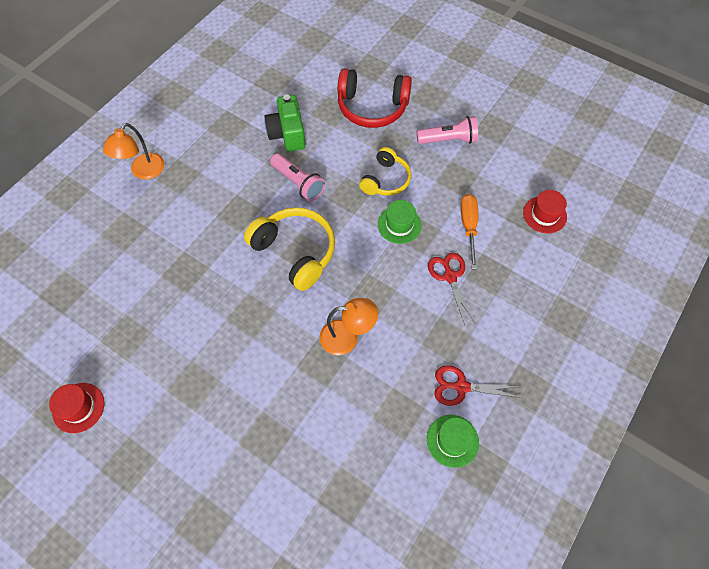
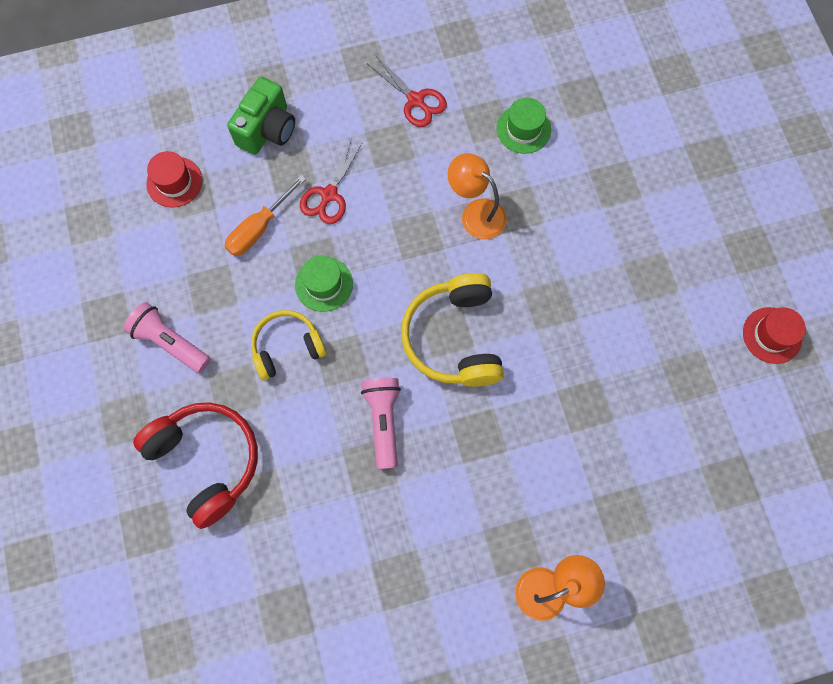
camera: 140 degrees left, 10 degrees up
green camera [264,95,306,152] -> green camera moved to [227,77,295,155]
green hat [427,415,479,468] -> green hat moved to [497,98,551,154]

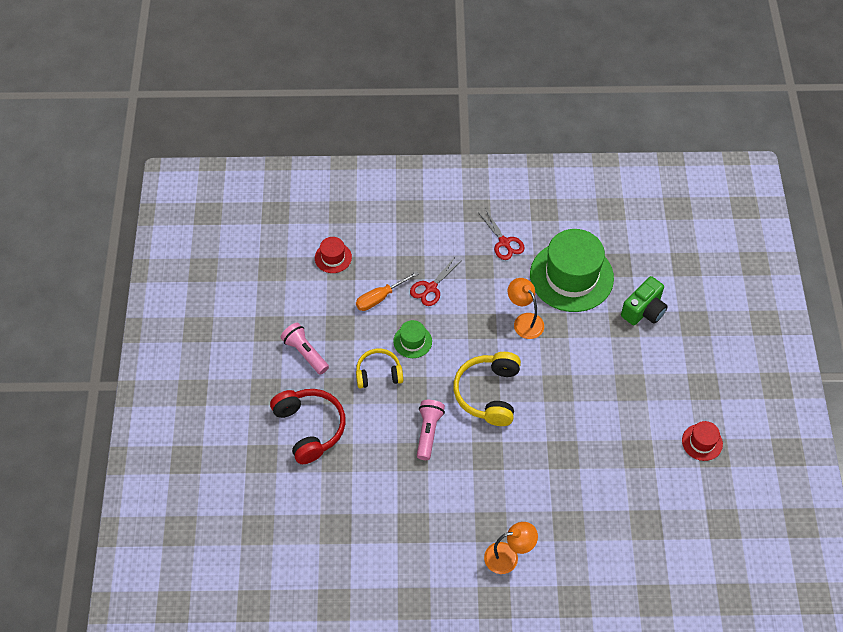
camera: 15 degrees right, 15 degrees down
green camera [227,77,295,155] -> green camera moved to [621,276,668,325]
green hat [497,98,551,154] -> green hat [530,229,614,312], size x2.23

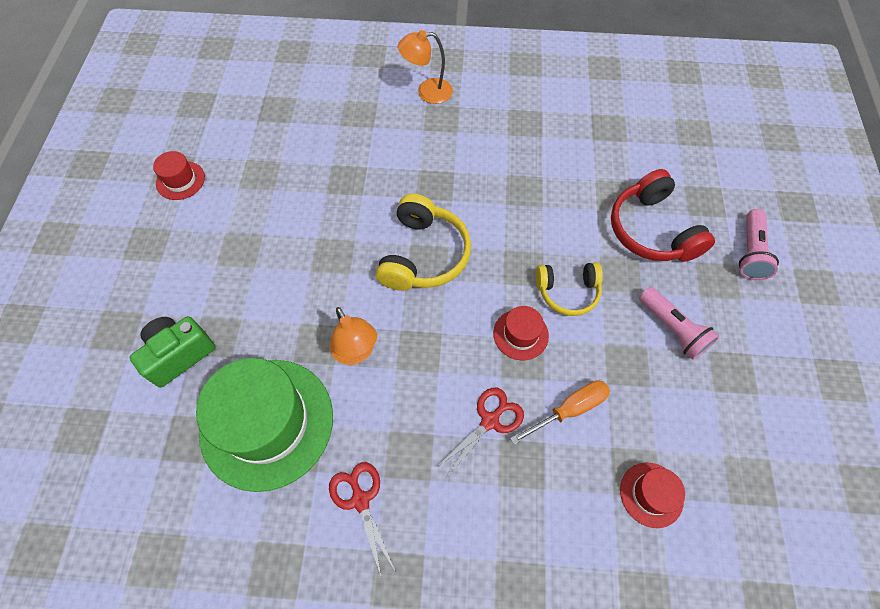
camera: 175 degrees left, 5 degrees up
green hat [393,320,432,358] -> red hat [493,306,549,360]
pink flashlight [417,400,445,460] -> pink flashlight moved to [739,209,779,280]

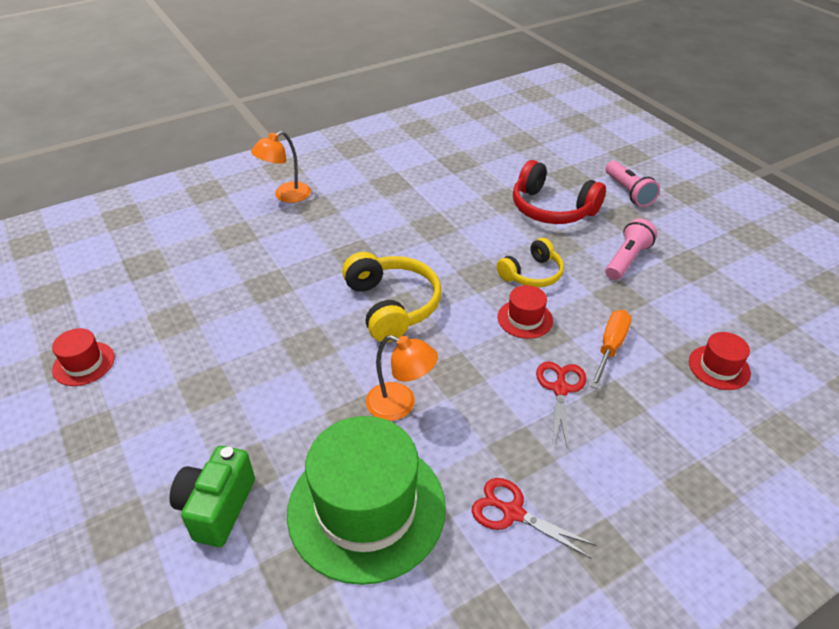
camera: 35 degrees left, 20 degrees down
pink flashlight [639,287,719,360] -> pink flashlight turned 75 degrees counterclockwise [605,218,657,280]

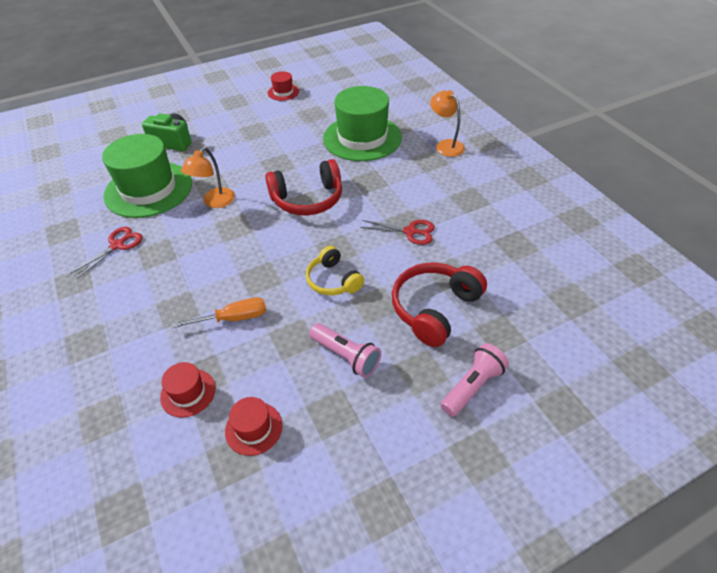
camera: 95 degrees right, 5 degrees up
yellow headphones [342,252,441,342] -> red headphones [265,159,342,215]
red hat [498,285,553,339] -> red hat moved to [225,397,282,456]
red scissors [536,361,586,446] -> red scissors moved to [360,220,435,245]
orange screwdriver [590,310,631,389] -> orange screwdriver turned 45 degrees counterclockwise [171,297,266,328]
pink flashlight [606,161,660,207] -> pink flashlight turned 150 degrees clockwise [441,343,509,417]
none -> green hat [323,86,402,161]

